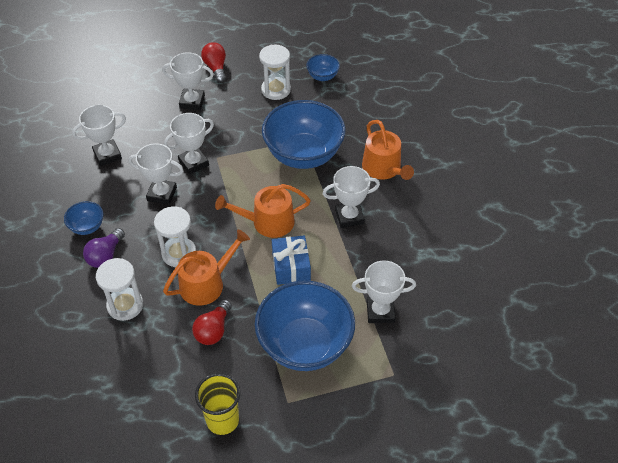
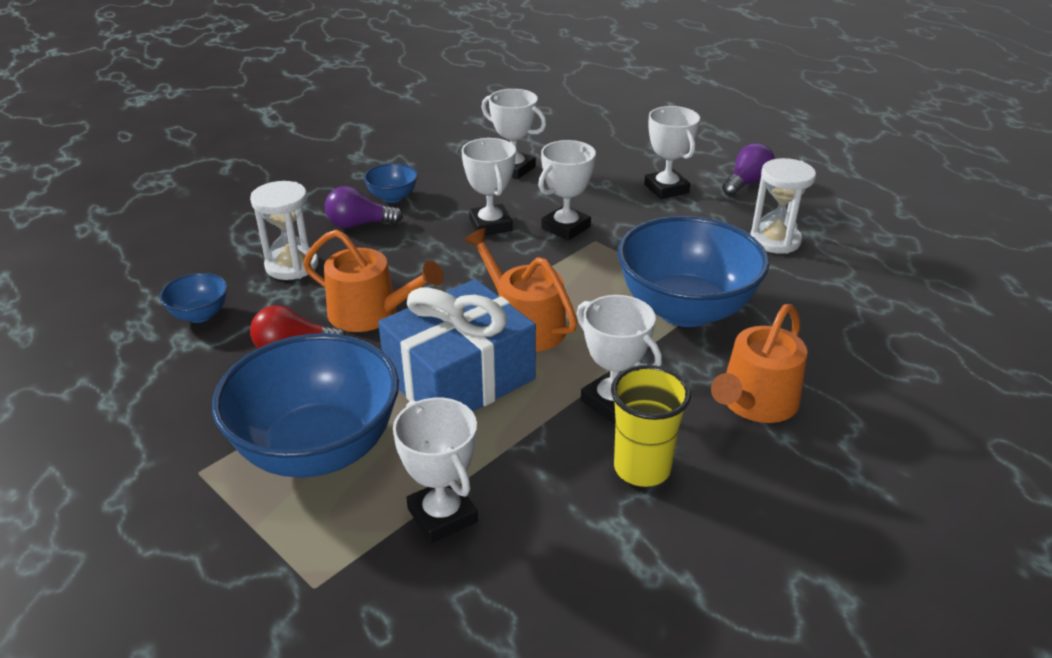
camera: 60 degrees right, 15 degrees down
white hourglass [154,206,196,267] -> none
white trophy [164,113,214,175] -> white trophy turned 75 degrees counterclockwise [538,140,596,240]
yellow cup [195,373,240,435] -> yellow cup moved to [611,365,691,487]
red light bulb [201,42,226,83] -> purple light bulb [722,143,775,196]
blue gift [272,235,311,285] -> blue gift [378,279,536,412], size x1.68
blue bowl [306,54,340,81] -> blue bowl moved to [160,273,228,323]

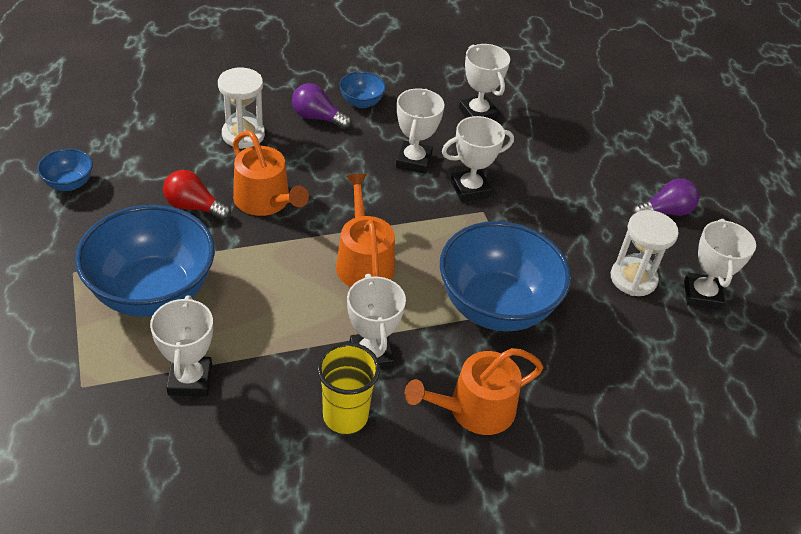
camera: 25 degrees right, 10 degrees up
blue bowl [160,273,228,323] -> blue bowl moved to [37,149,93,191]
blue gift [378,279,536,412] -> none
white trophy [644,106,700,199] -> white trophy moved to [684,219,756,310]

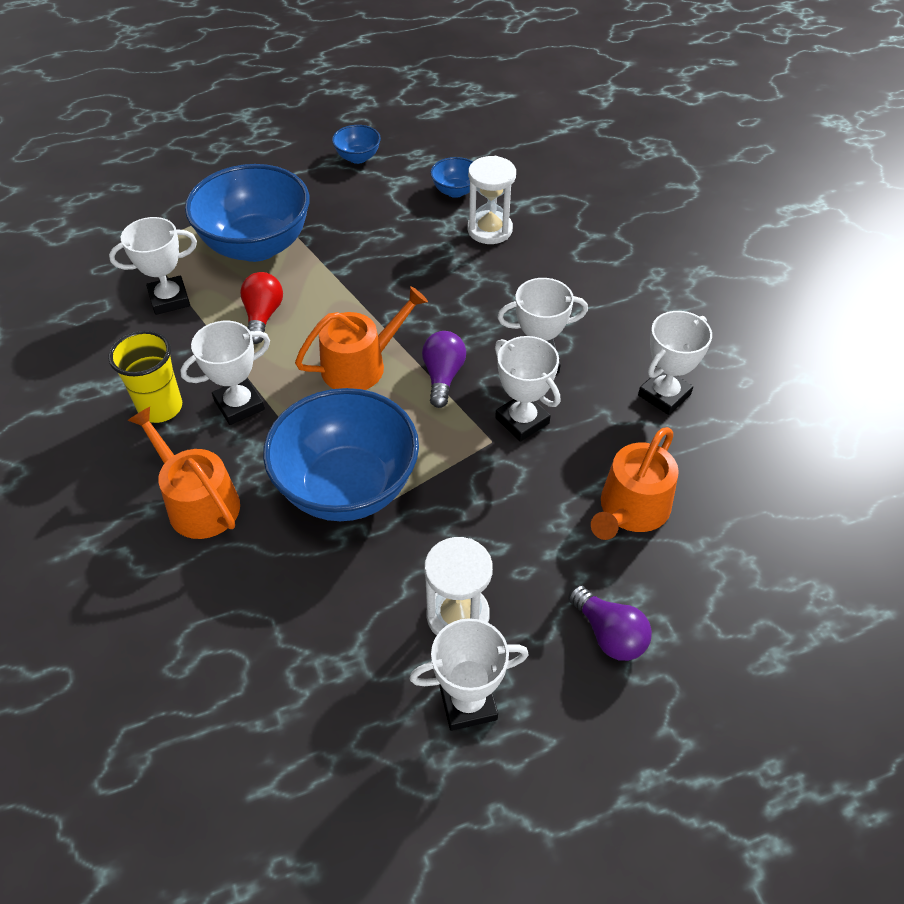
camera: 75 degrees right, 5 degrees up
red light bulb [163,170,231,220] -> red light bulb moved to [240,272,283,344]
orange watering can [233,130,309,216] -> orange watering can moved to [591,427,679,540]
purple light bulb [292,83,352,129] -> purple light bulb moved to [422,331,466,408]
blue bowl [339,71,386,108] -> blue bowl moved to [430,157,473,198]

